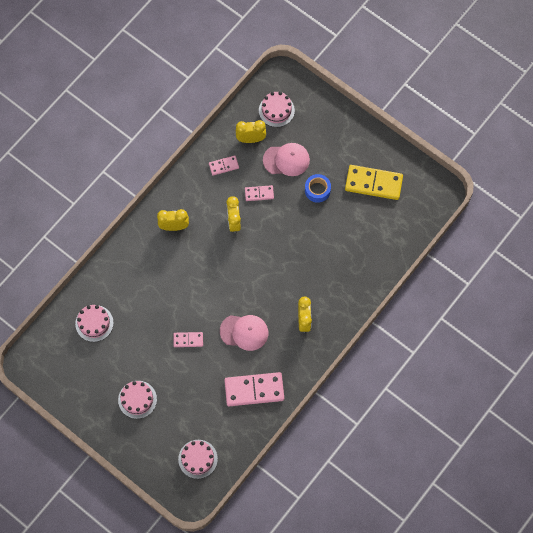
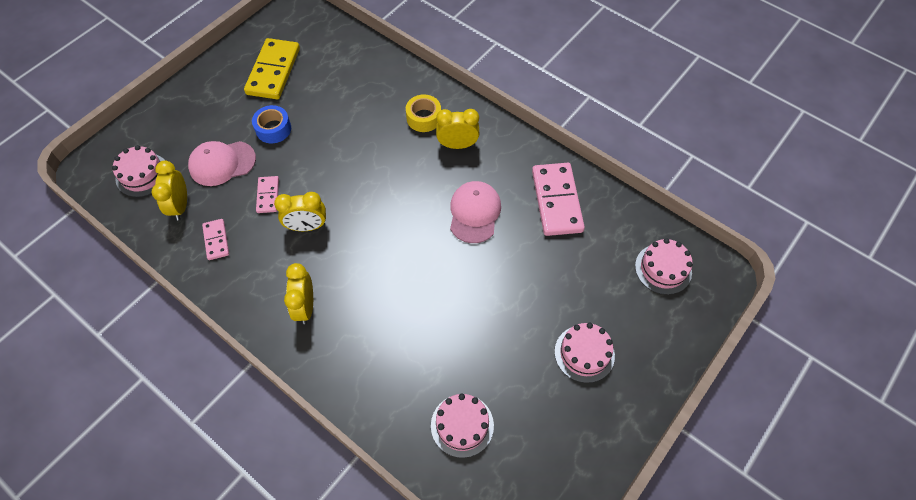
camera: 90 degrees left, 10 degrees down
pink domino [174,332,203,347] -> none
pink cap [263,143,310,176] -> pink cap turned 105 degrees counterclockwise [188,141,256,186]
none -> yellow tape [406,94,441,132]

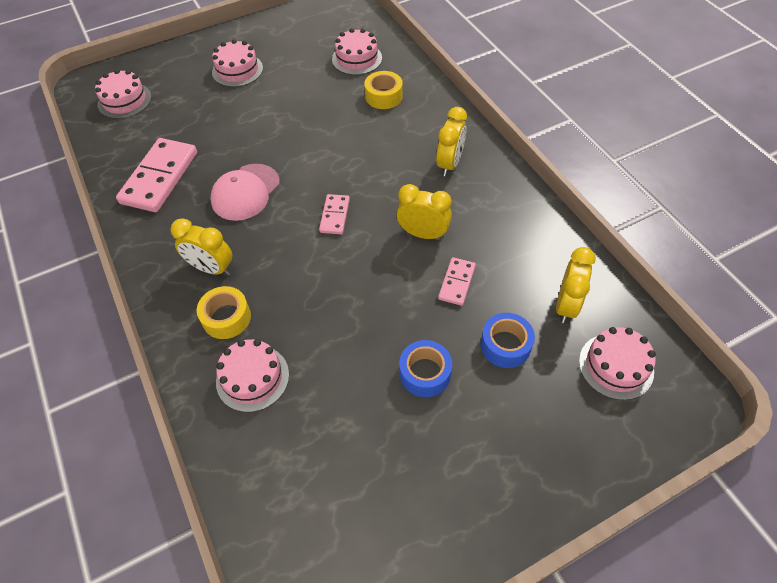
camera: 155 degrees left, 5 degrees down
pink cap [188,141,256,186] -> blue tape [481,313,535,368]
pink domino [202,219,229,260] -> pink domino moved to [319,194,350,234]
yellow domino [244,38,300,99] -> none
none -> pink cake [216,339,289,412]
none -> yellow tape [365,71,403,109]

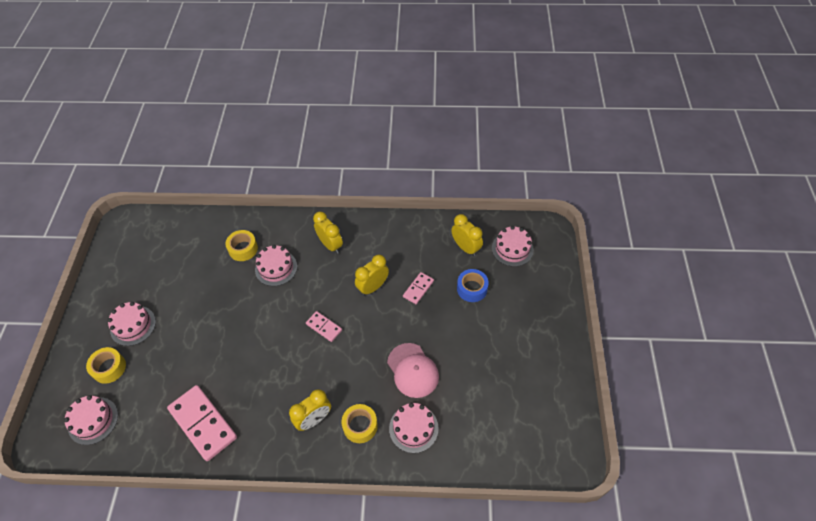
camera: 60 degrees left, 0 degrees up
pink cap [211,164,280,221] -> pink cap moved to [387,343,439,398]
pink cake [332,28,382,75] -> pink cake moved to [255,245,297,286]
blue tape [399,340,452,397] -> none
pink domino [438,257,476,306] -> pink domino turned 75 degrees clockwise [403,272,434,304]
none -> yellow tape [86,347,126,384]

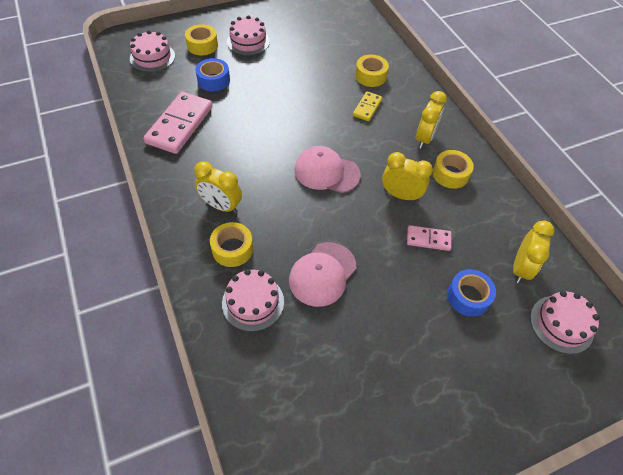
camera: 60 degrees right, 0 degrees up
pink cake [255,245,297,286] -> yellow domino [353,91,382,121]
pink domino [306,311,342,342] -> pink cap [295,146,361,193]
none -> blue tape [195,58,230,91]
none -> yellow tape [433,150,474,189]

